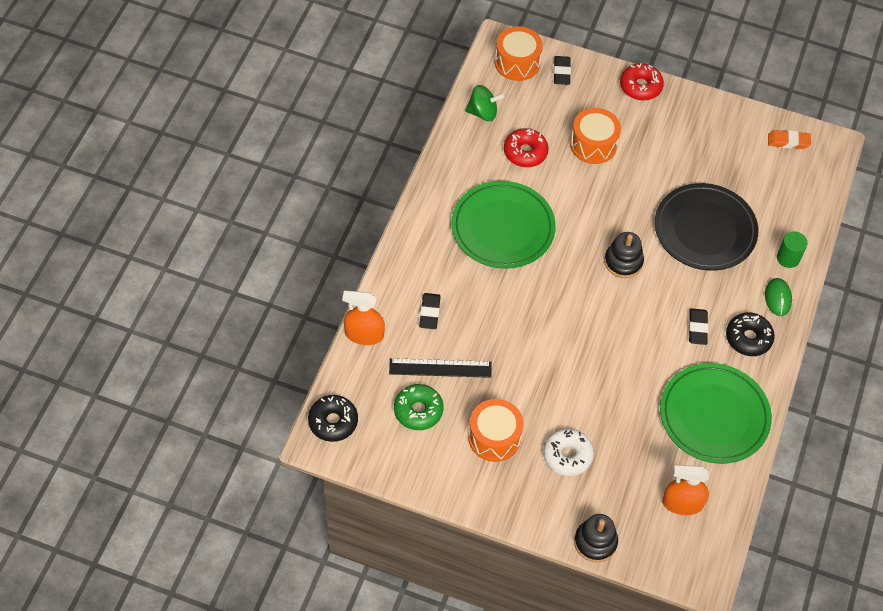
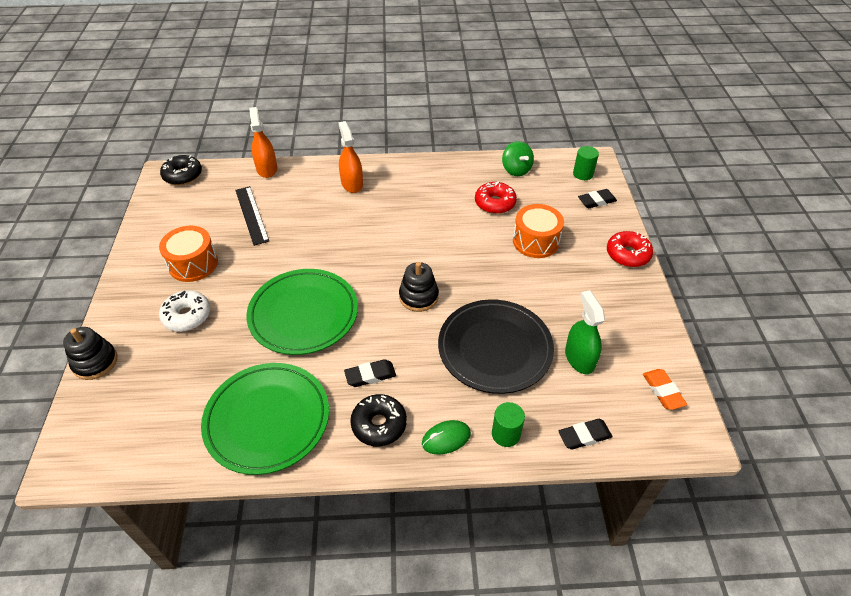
camera: 70 degrees right, 10 degrees down
green donut [394,384,443,430] -> none
black eraser [419,293,441,329] -> black eraser moved to [559,419,612,449]
green plate [451,181,556,269] -> green plate moved to [246,269,358,355]
orange drum [495,26,543,81] -> green cylinder [573,146,599,180]
orange spray bottle [662,465,709,515] -> orange spray bottle moved to [338,121,363,193]
none -> green spray bottle [565,290,605,374]

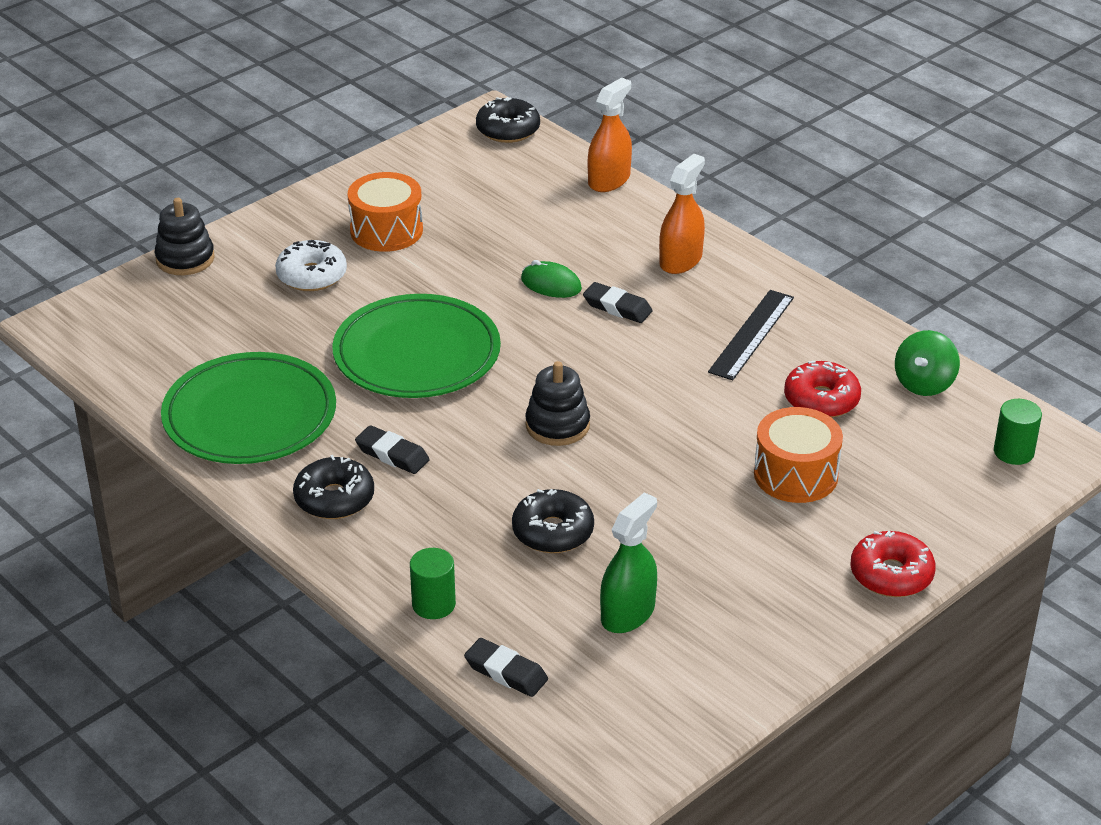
camera: 50 degrees right, 10 degrees down
black ruler [235,186,269,246] -> black ruler moved to [708,290,794,380]
green mouse [422,420,471,455] -> green mouse moved to [521,260,582,298]
black plate [438,299,554,394] -> black donut [512,489,594,553]
black eraser [578,189,617,208] -> black eraser moved to [583,282,652,323]
orange eraser [643,369,687,410] -> none

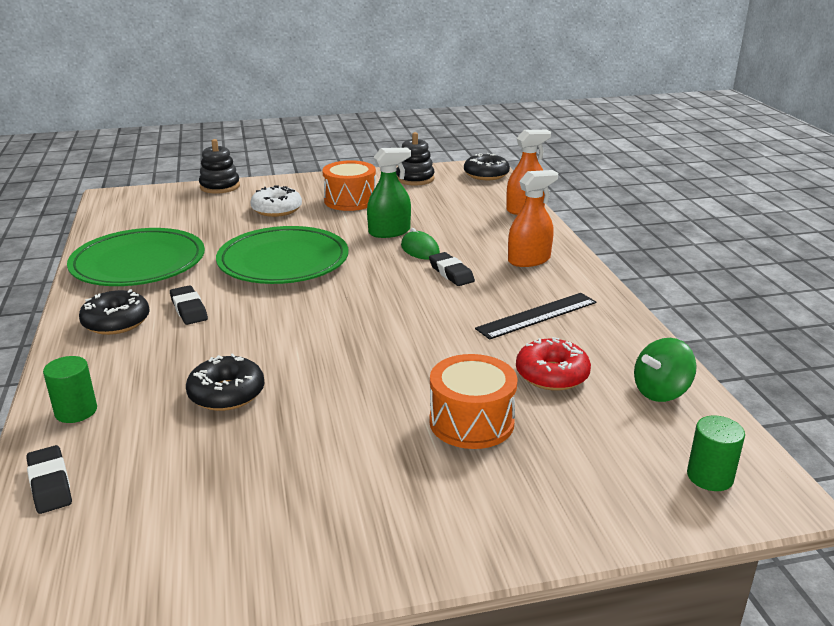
camera: 30 degrees right, 10 degrees down
black stacking toy [525,361,590,446] -> black stacking toy moved to [396,132,434,186]
green spray bottle [600,492,657,633] -> green spray bottle moved to [367,148,411,238]
red donut [850,531,936,597] -> none

